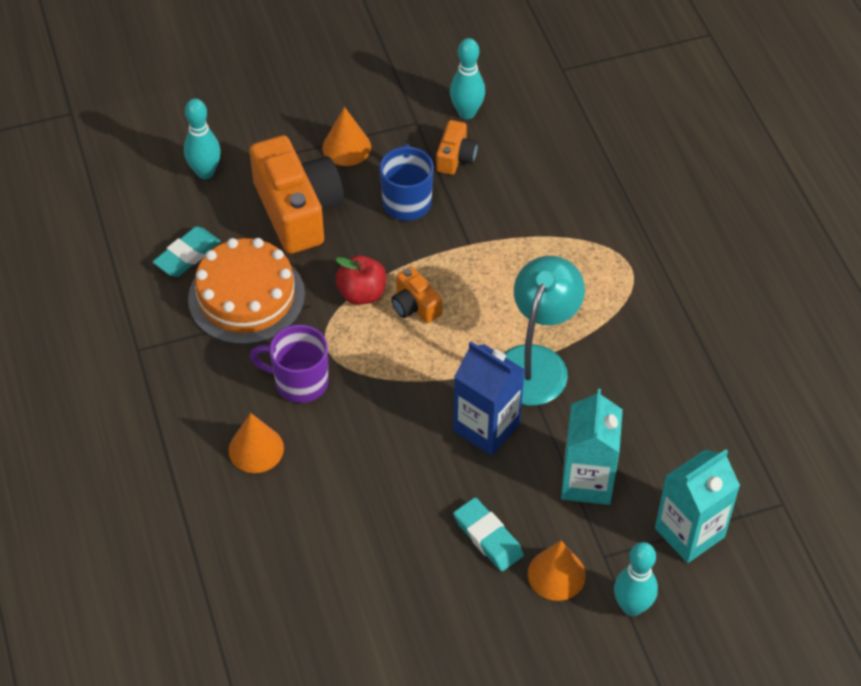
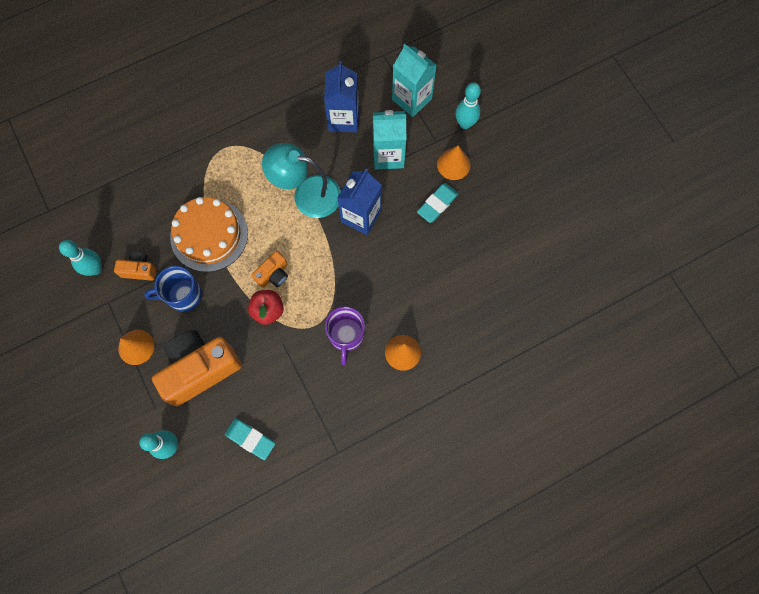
camera: 100 degrees left, 20 degrees up
orange cake [188,238,305,345] -> orange cake moved to [170,197,248,272]
none -> blue carton [324,61,359,132]

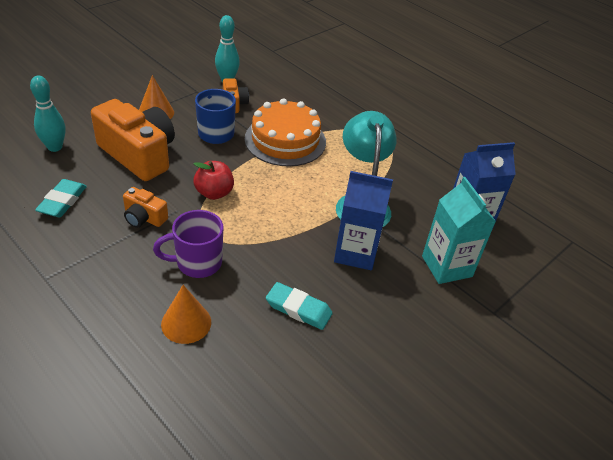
camera: 70 degrees right, 30 degrees down
orange camera [252,251,288,288] -> orange camera moved to [123,187,168,228]
turquoise carton [392,44,437,117] -> none
turquoise eraser [417,183,459,223] -> turquoise eraser moved to [266,282,332,330]
orange cone [437,146,471,180] -> none
turquoise bowling pin [455,83,481,129] -> none

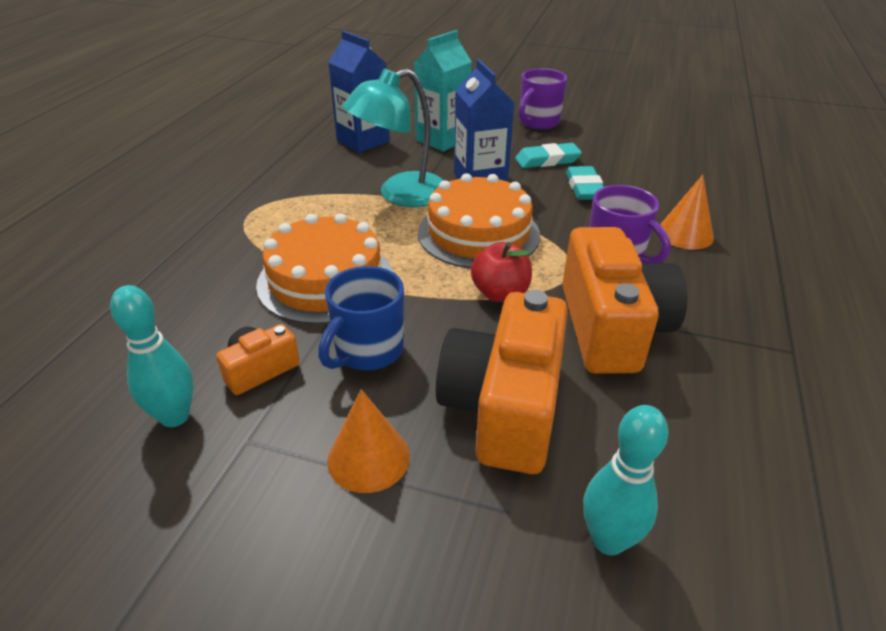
camera: 115 degrees left, 5 degrees down
turquoise eraser [35,179,87,217] -> turquoise eraser moved to [515,143,582,168]
orange camera [123,187,168,228] -> orange camera [562,227,687,374], size x2.09
none -> orange cake [418,173,540,269]
none -> purple mug [519,68,567,130]

